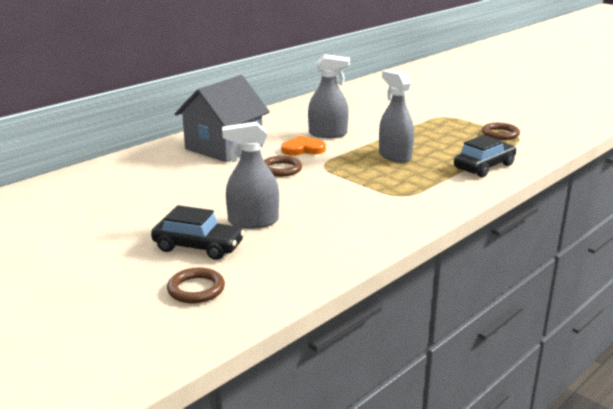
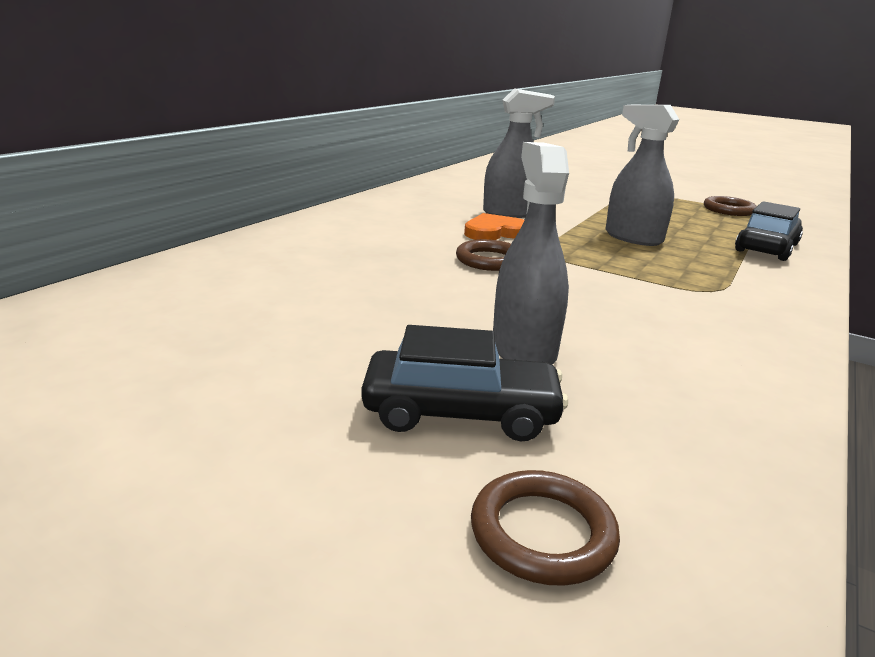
camera: 15 degrees left, 0 degrees up
grey house [175,75,270,162] -> none
grey spray bottle [222,122,279,229] -> grey spray bottle turned 105 degrees clockwise [493,142,569,365]

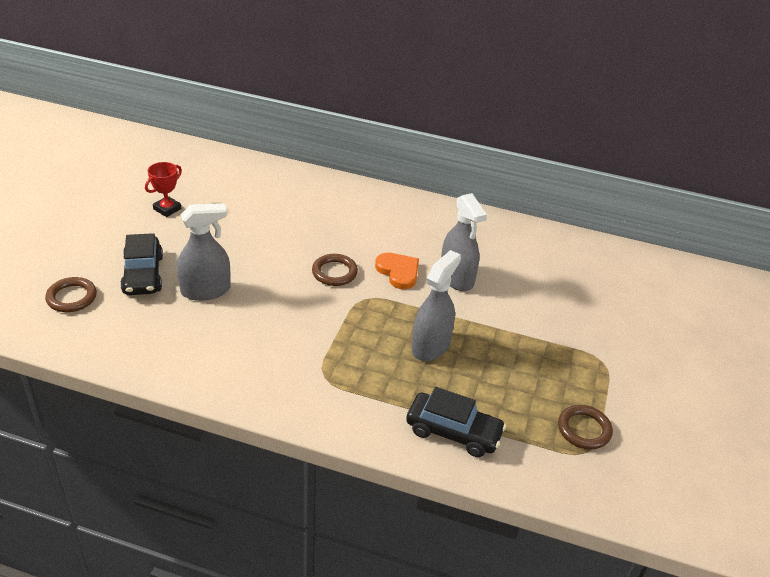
camera: 75 degrees right, 15 degrees up
none -> red trophy [145,162,182,217]

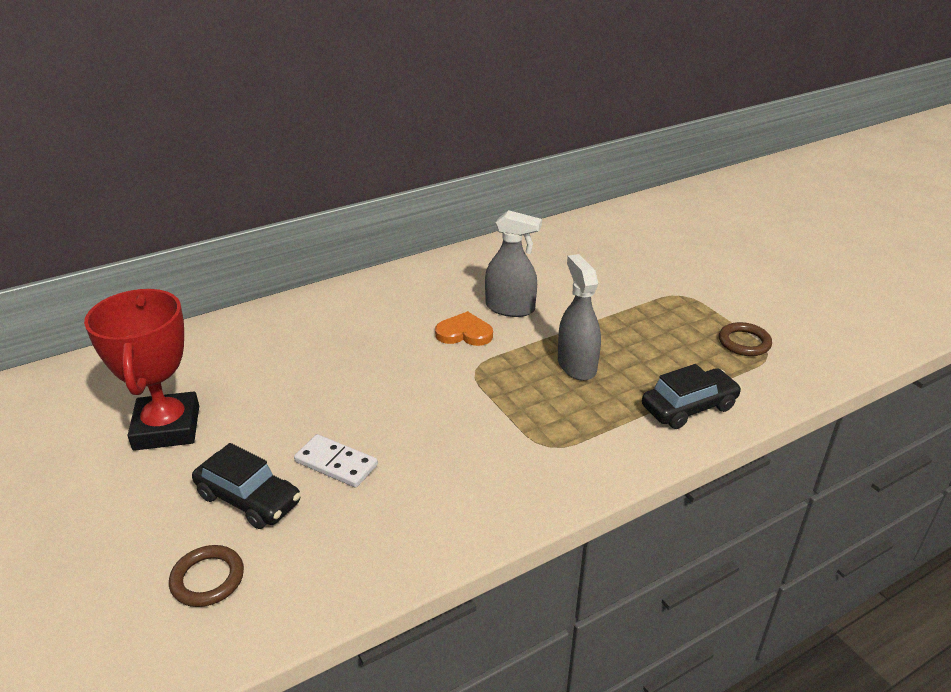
camera: 45 degrees left, 5 degrees down
red trophy [145,162,182,217] -> red trophy [84,289,199,451], size x2.13
grey spray bottle [177,203,231,301] -> white domino [294,434,378,488]
brown ring [312,254,358,286] -> none

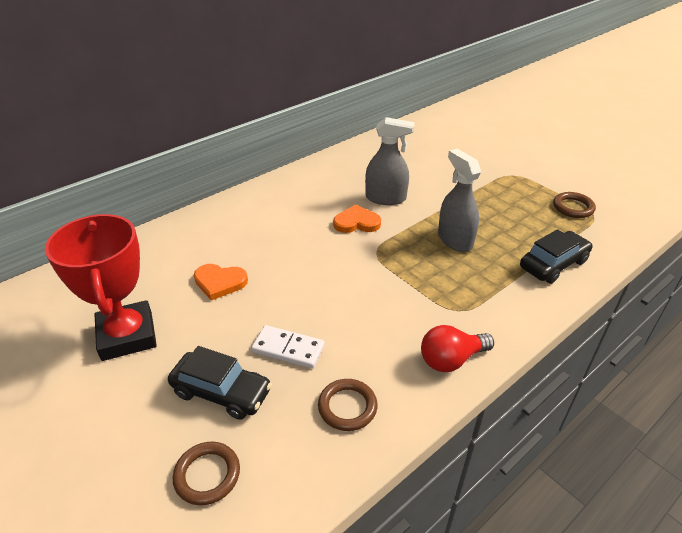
camera: 10 degrees left, 5 degrees up
none -> orange heart [194,264,248,301]
none -> brown ring [318,379,377,431]
none -> red light bulb [421,325,494,372]

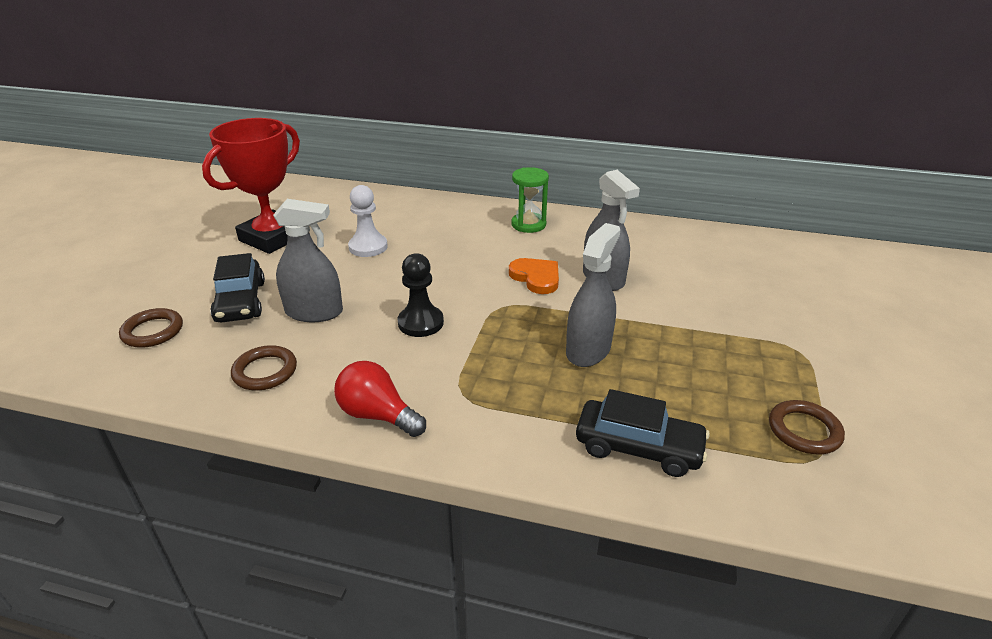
camera: 55 degrees right, 5 degrees down
orange heart [194,264,248,301] -> white pawn [348,185,388,257]
white domino [251,325,325,369] -> grey spray bottle [273,199,343,322]
none -> black pawn [397,253,444,337]
none -> green hourglass [511,167,549,233]

